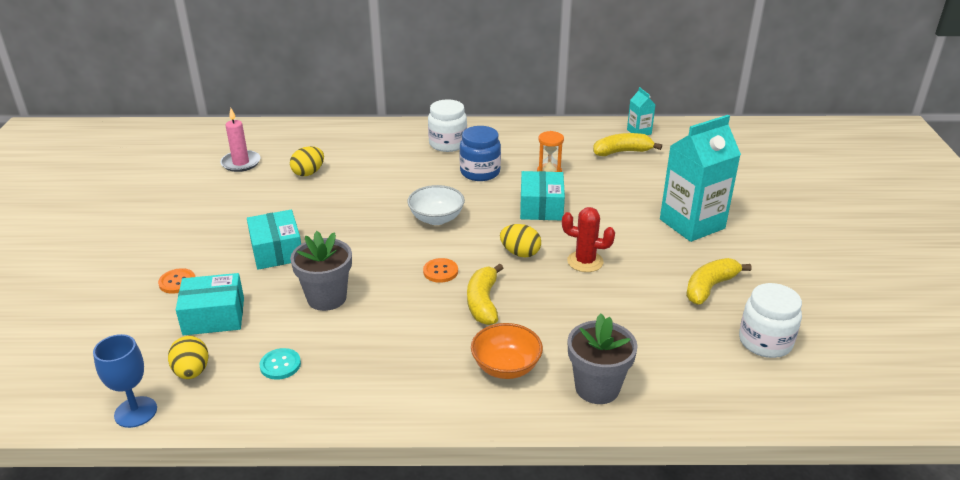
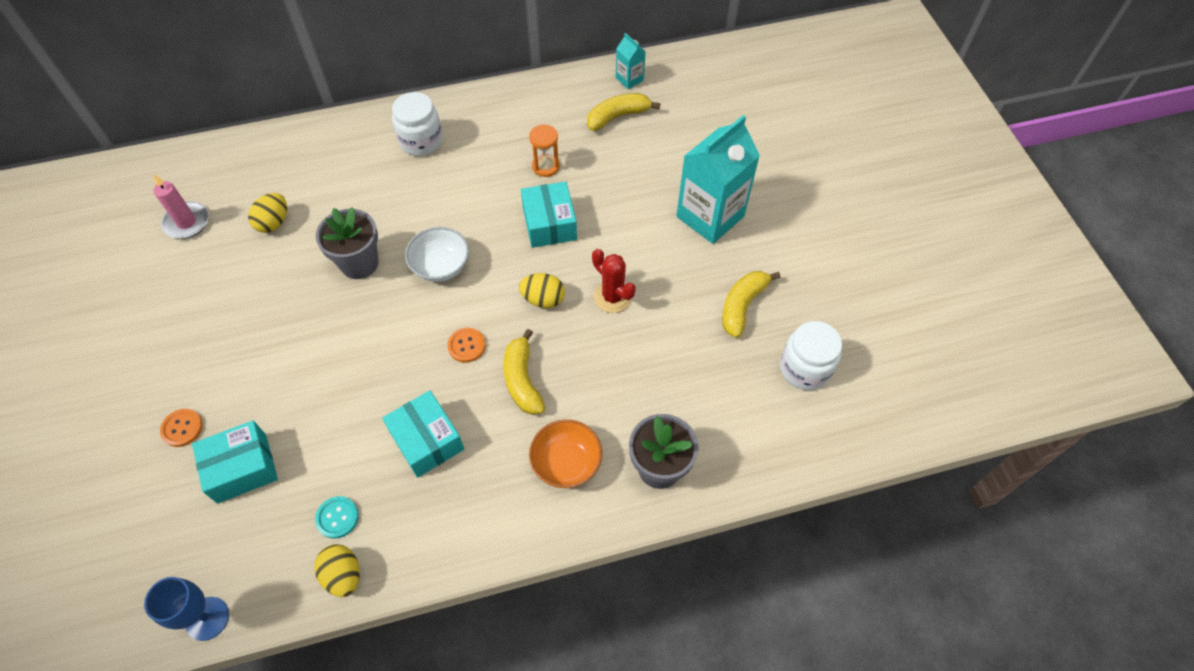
camera: 15 degrees left, 25 degrees up
yellow egg [168,336,208,379] -> yellow egg moved to [314,544,360,597]
turquoise box [247,210,301,270] -> turquoise box moved to [382,390,464,478]
grey flower pot [290,231,352,311] -> grey flower pot moved to [316,207,378,279]
blue jar [459,126,501,181] -> none
red cactus [562,207,615,272] -> red cactus turned 45 degrees clockwise [592,249,636,313]

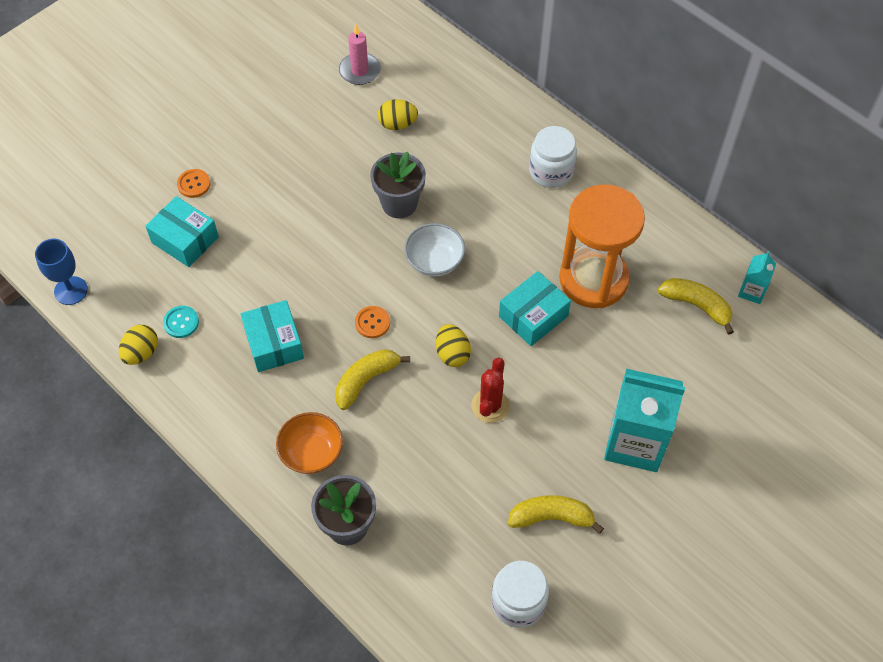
camera: 60 degrees right, 0 degrees up
turquoise box [382,390,464,478] -> turquoise box turned 45 degrees counterclockwise [240,300,304,372]
orange hourglass [529,124,560,177] -> orange hourglass [559,184,645,308], size x2.39

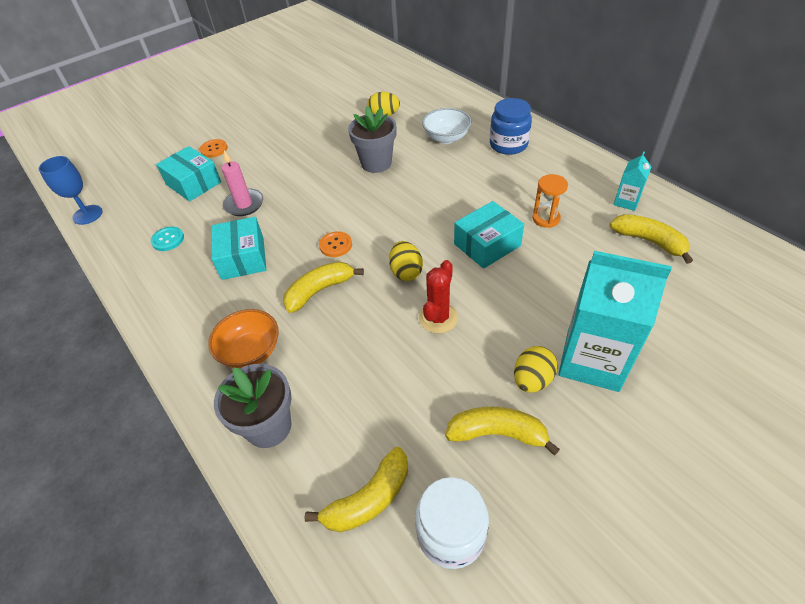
camera: 10 degrees right, 10 degrees down
yellow egg [119,325,158,365] -> yellow egg moved to [514,346,558,393]
pink candle [339,24,381,85] -> pink candle moved to [222,150,263,216]
white bowl [404,223,465,277] -> white bowl moved to [422,108,471,144]
white jar [529,126,577,188] -> blue jar [490,98,532,155]
orange hourglass [559,184,645,308] -> orange hourglass [532,174,568,228], size x0.42
turquoise carton [738,251,776,304] -> turquoise carton moved to [613,152,651,211]
none -> yellow banana [304,447,408,532]

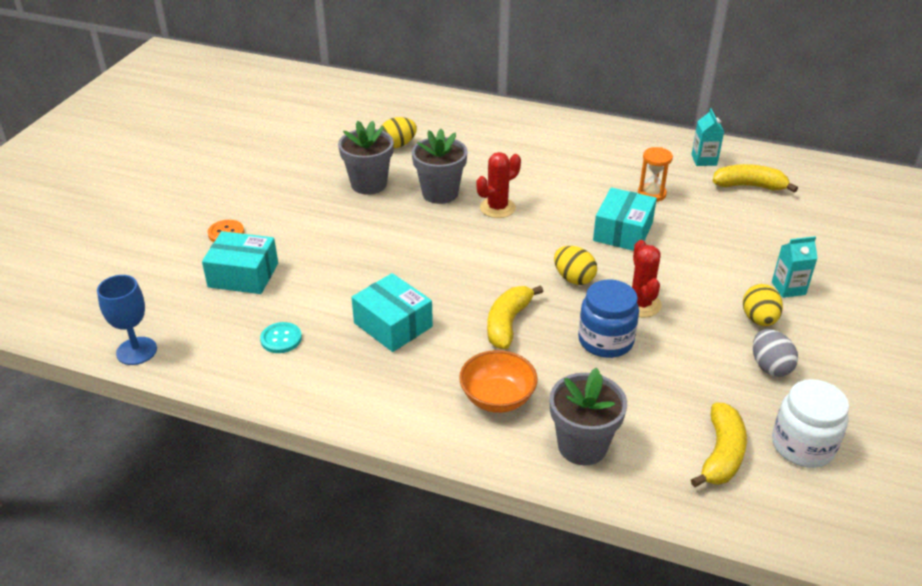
camera: 35 degrees left, 10 degrees down
pink candle [222,150,263,216] -> none
orange button [319,231,352,257] -> none
white bowl [422,108,471,144] -> none
yellow banana [445,406,560,456] -> grey egg [753,329,798,377]
blue jar [490,98,532,155] -> blue jar moved to [578,280,639,358]
turquoise carton [558,251,672,392] -> turquoise carton [772,236,818,298], size x0.46
none -> grey flower pot [338,121,394,195]
none -> red cactus [476,152,521,218]

